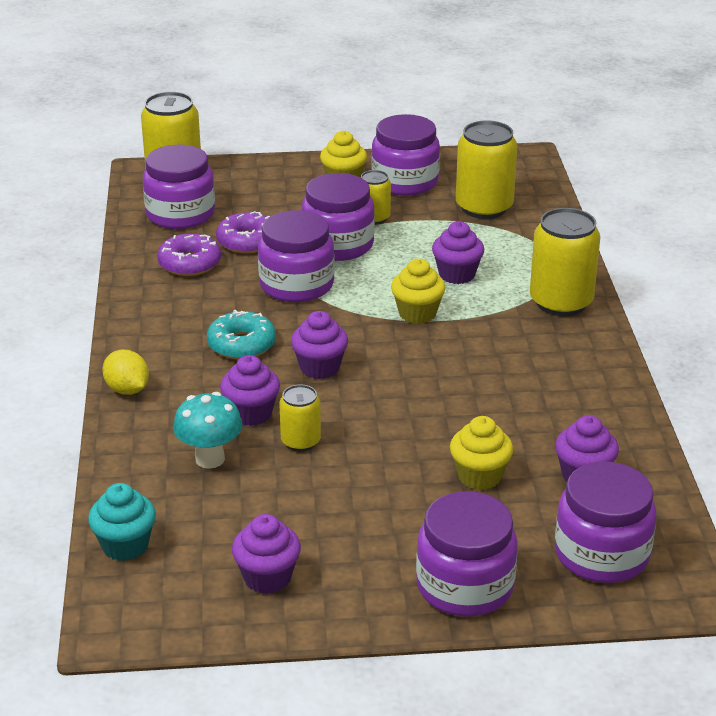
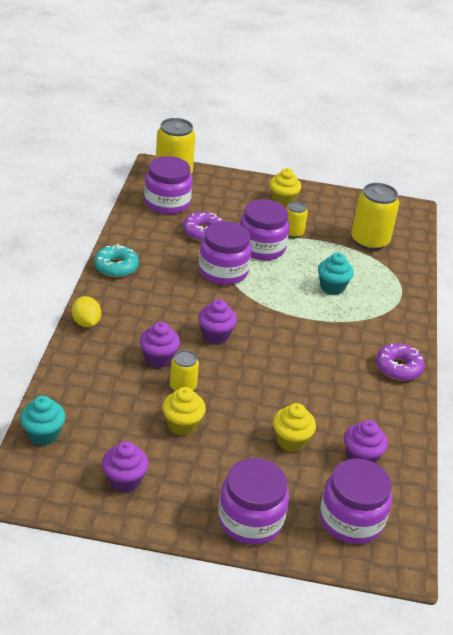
camera: 10 degrees right, 5 degrees up
purple donut [157,233,221,276] -> purple donut moved to [376,343,425,381]
turquoise mushroom [173,392,243,469] -> none
turquoise donut [207,310,276,360] -> turquoise donut moved to [94,244,139,277]
purple jar [372,114,440,196] -> none
yellow cupcake [391,259,445,324] -> yellow cupcake moved to [162,387,206,436]
purple cupcake [432,221,484,284] -> turquoise cupcake [318,253,354,295]
yellow can [530,208,600,316] -> none

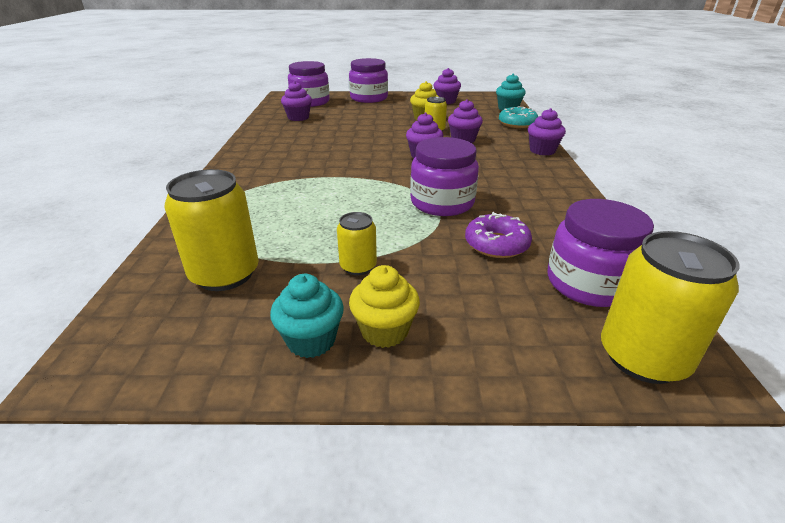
camera: 175 degrees right, 5 degrees down
yellow lemon [72,296,101,327] -> purple cupcake [528,108,566,155]
turquoise donut [94,244,139,277] -> turquoise donut moved to [499,106,538,128]
purple jar [240,199,290,260] -> none
yellow cupcake [273,403,316,452] -> none
turquoise cupcake [318,253,354,295] -> turquoise cupcake moved to [270,274,344,358]
purple donut [376,343,425,381] -> none

